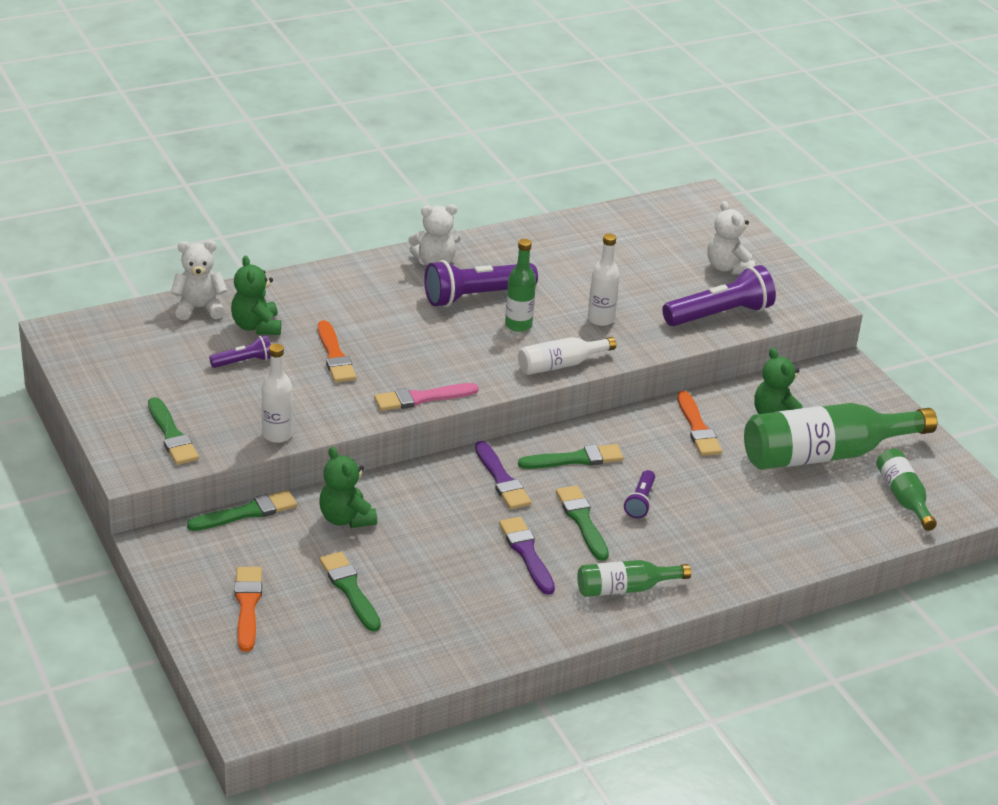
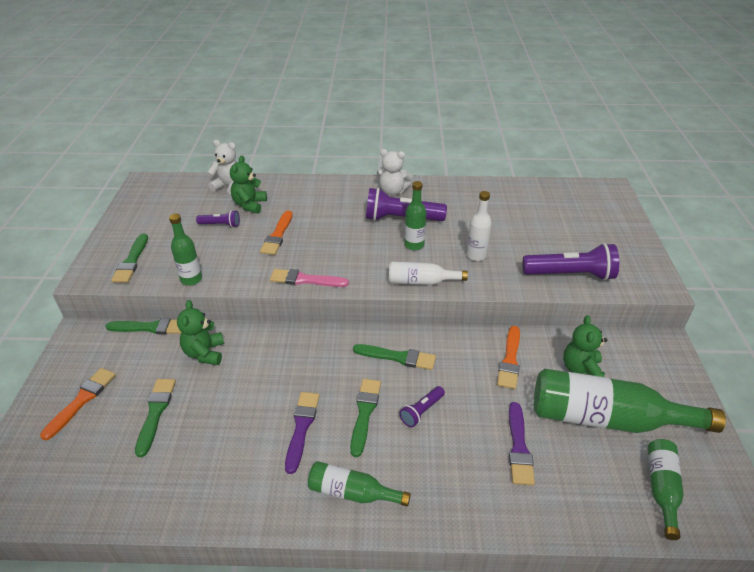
camera: 30 degrees right, 5 degrees up
white bottle [262,344,293,443] -> green bottle [169,214,202,286]
purple brush [475,441,531,509] -> purple brush moved to [509,402,535,485]
white teddy bear [708,201,755,274] -> none

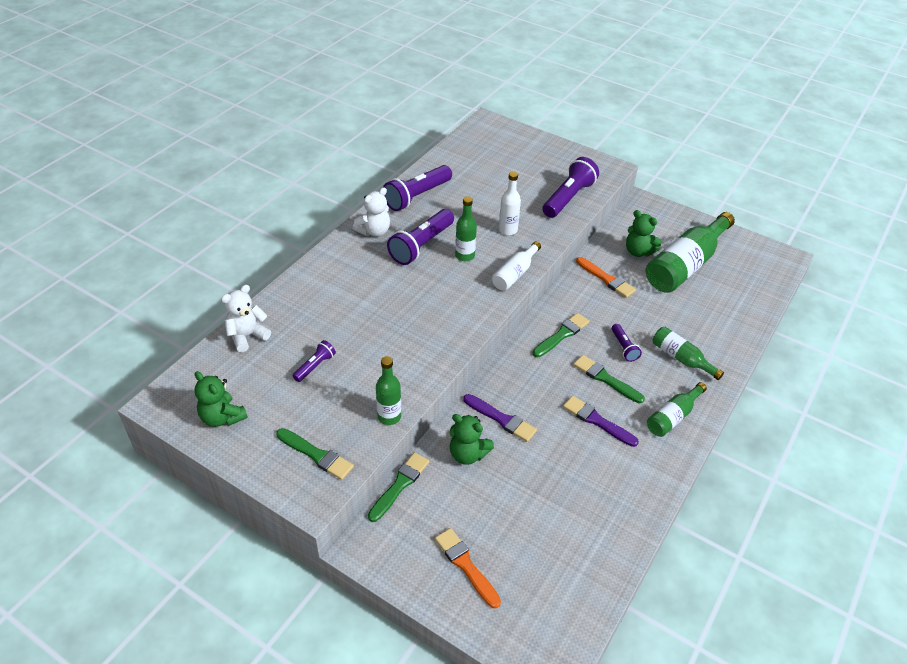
camera: 60 degrees left, 5 degrees up
green brush [135,379,176,457] -> none
green teddy bear [230,156,267,214] -> green teddy bear moved to [194,371,248,427]
orange brush [260,211,293,255] -> none
pink brush [270,269,349,287] -> none
purple brush [509,402,535,485] -> purple brush moved to [463,394,537,442]
green bottle [648,439,684,540] -> green bottle moved to [653,327,724,380]
none -> purple flashlight [383,165,452,211]

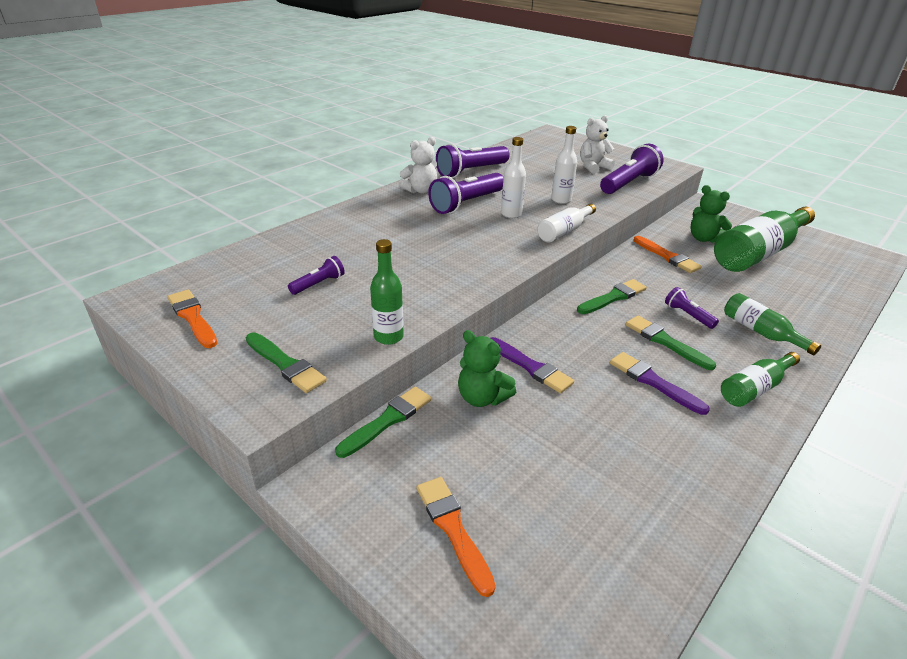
camera: 10 degrees right, 10 degrees down
green teddy bear [194,371,248,427] -> orange brush [167,289,217,348]
white teddy bear [221,285,271,352] -> white teddy bear moved to [580,115,615,174]
green bottle [455,196,477,261] -> white bottle [501,137,526,218]
purple flashlight [612,324,642,362] -> purple flashlight turned 150 degrees clockwise [665,287,719,329]

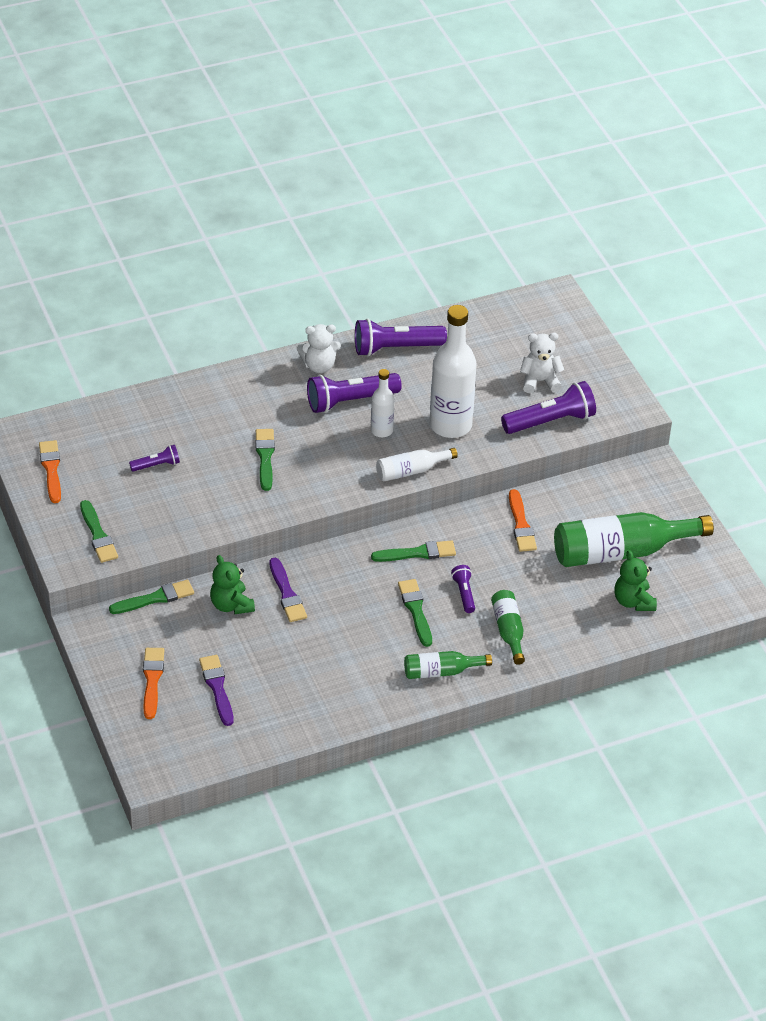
camera: 25 degrees right, 10 degrees up
green bottle [370,239,404,345] -> none
white bottle [551,126,577,204] -> white bottle [430,305,477,438], size x1.91
purple brush [610,352,710,415] -> purple brush moved to [199,655,233,726]
green teddy bear [690,185,732,243] -> green teddy bear moved to [614,550,657,611]
none -> green brush [255,429,275,491]

